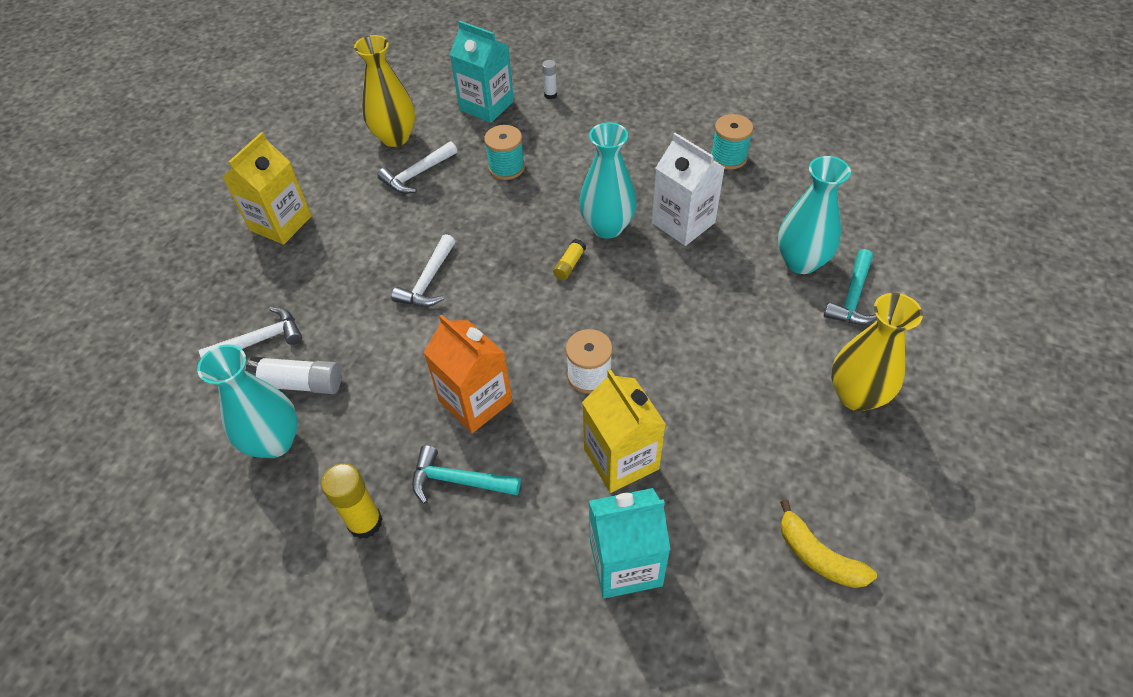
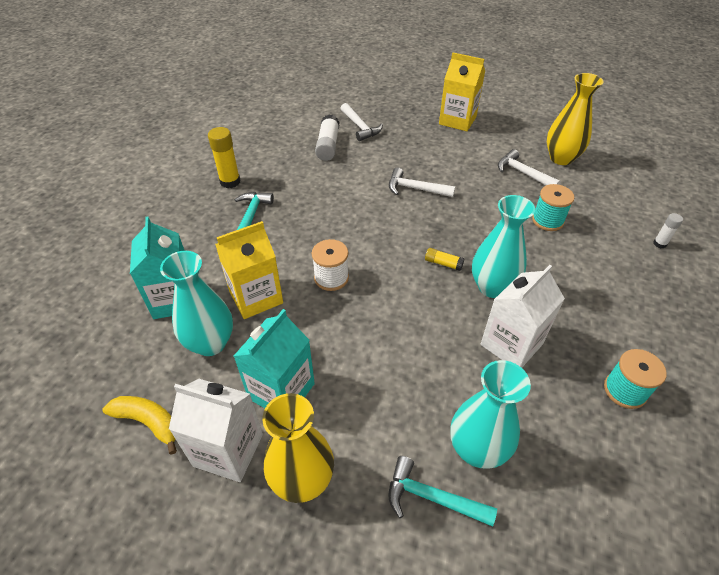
camera: 85 degrees right, 5 degrees down
turquoise vase [197,344,298,458] -> turquoise vase moved to [160,251,233,356]
orange carton [424,315,512,433] -> none
turquoise carton [450,20,514,123] -> turquoise carton moved to [234,309,315,408]
yellow banana [780,500,877,588] -> yellow banana turned 75 degrees clockwise [103,396,177,455]
none -> white carton [169,379,263,482]

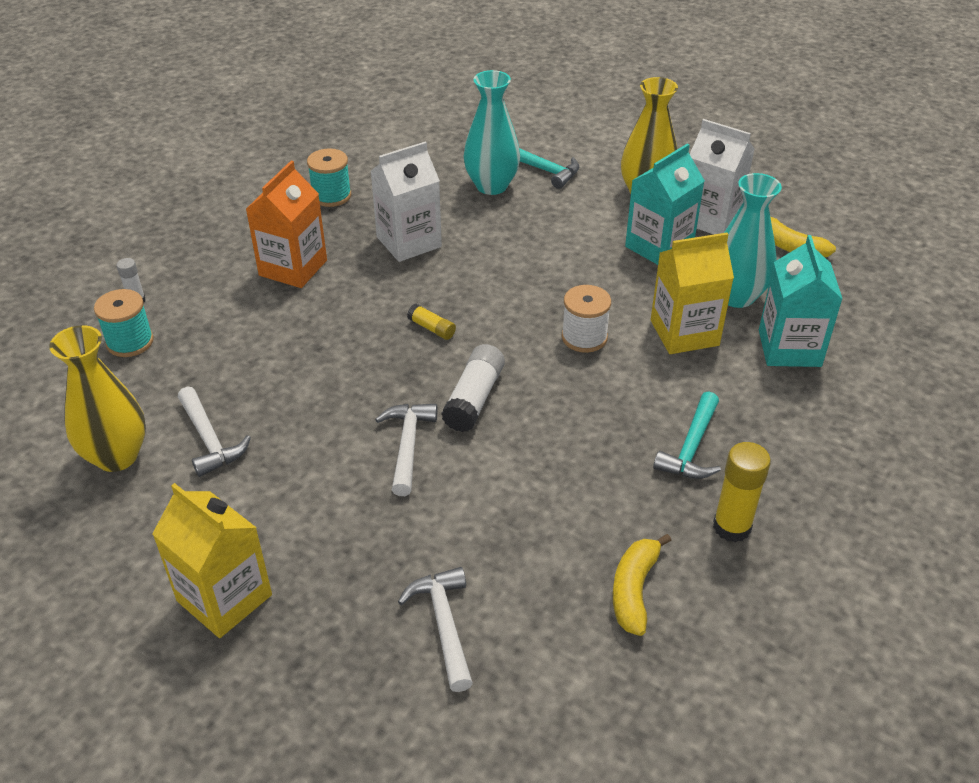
camera: 165 degrees left, 5 degrees down
white glue stick [315,115,340,161] -> white glue stick moved to [441,344,505,432]
white hammer [389,167,455,197] -> white hammer turned 120 degrees counterclockwise [375,404,437,496]
turquoise vase [472,195,535,298] -> none
turquoise spool [532,184,574,231] -> turquoise spool moved to [94,289,154,357]
none -> orange carton [246,161,327,288]
none -> yellow banana [613,534,671,636]

